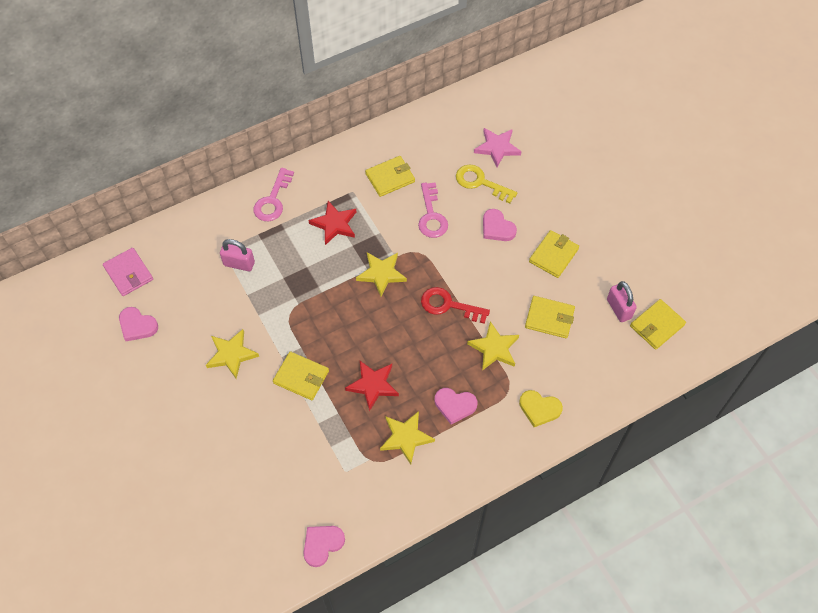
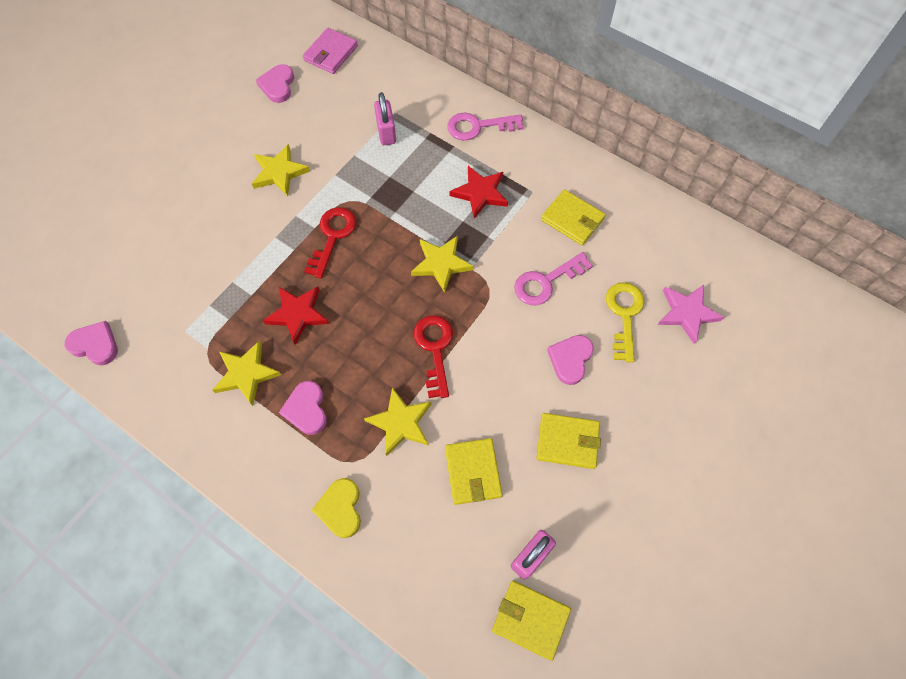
camera: 65 degrees right, 5 degrees up
yellow wallet [273,351,329,400] -> none
none -> red key [304,207,356,278]

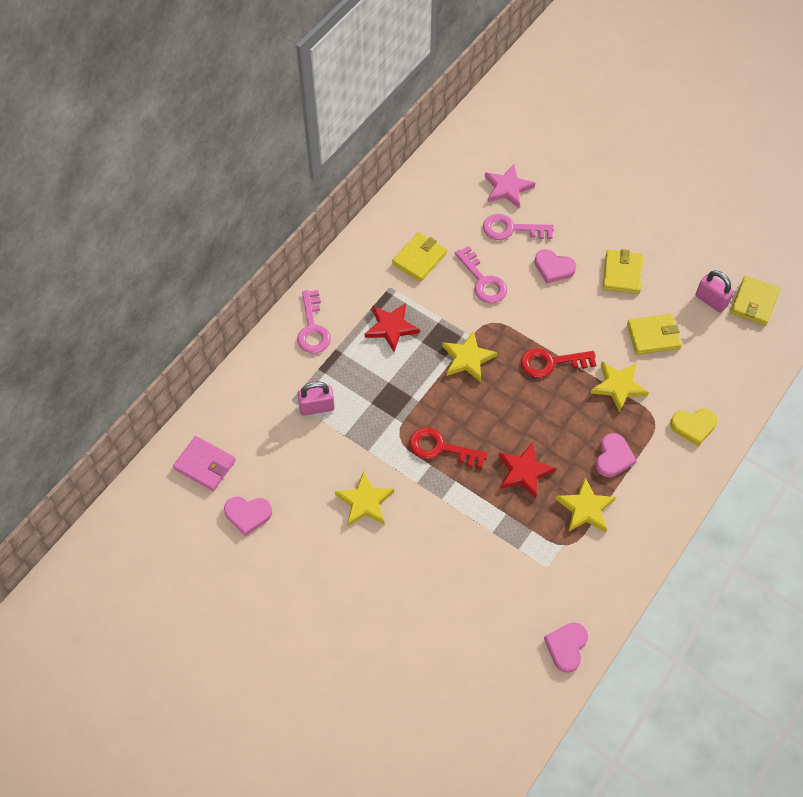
camera: 90 degrees left, 5 degrees down
pink heart [279,381,327,435] -> pink heart turned 60 degrees counterclockwise [596,433,637,477]
yellow key [606,282,645,362] -> pink key [483,214,554,240]

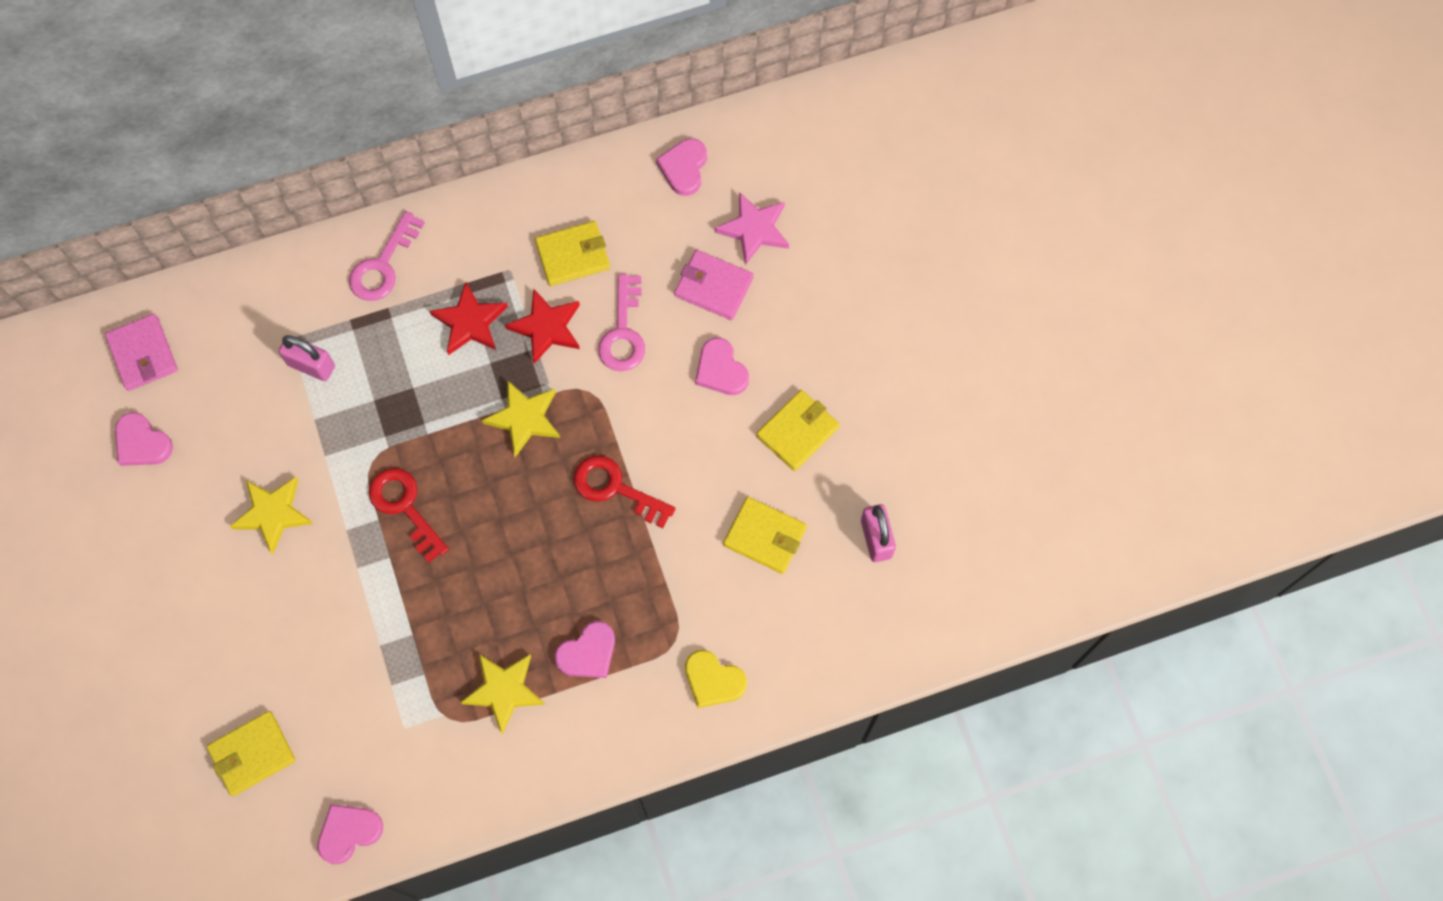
camera: 35 degrees right, 10 degrees up
pink key [483,214,554,240] -> pink wallet [674,250,754,320]
red star [499,442,556,499] -> red star moved to [505,288,580,364]
yellow star [591,362,649,413] -> none
yellow wallet [730,276,780,326] -> yellow wallet moved to [206,711,296,796]
none -> pink heart [656,139,707,196]

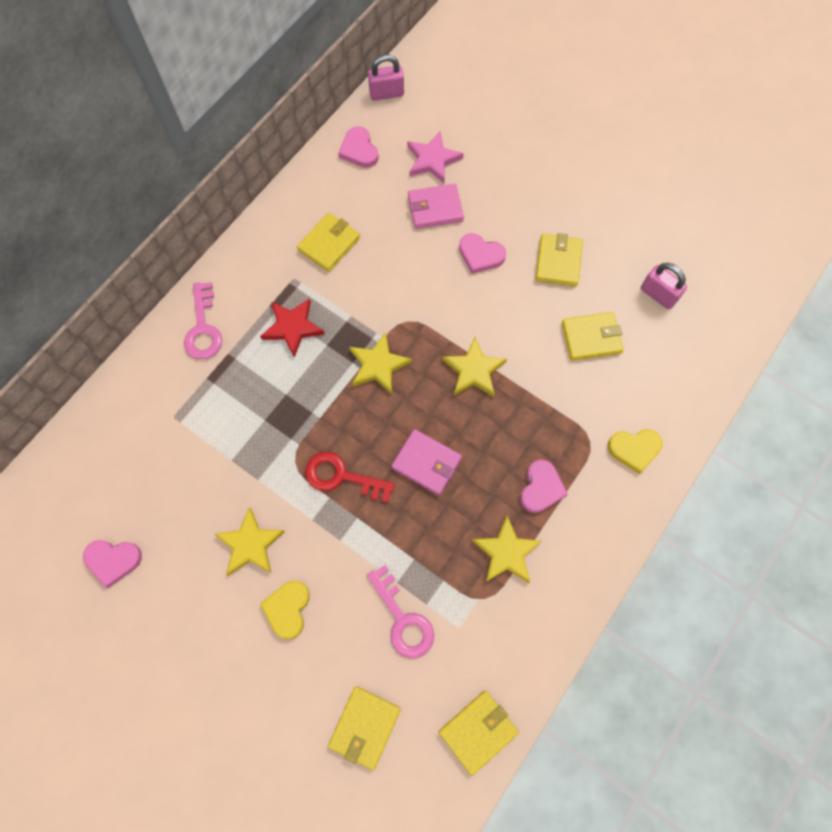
camera: 35 degrees left, 0 degrees up
pink wallet [105,314,178,391] -> pink wallet moved to [391,429,462,495]
pink padlock [279,335,335,381] -> pink padlock moved to [368,55,404,101]
pink heart [317,804,383,864] -> yellow wallet [439,691,519,776]
red star [505,288,580,364] -> none
red key [574,455,676,528] -> yellow star [442,337,507,397]
pink key [598,274,645,371] -> pink key moved to [367,565,434,659]
none -> yellow heart [260,581,310,639]

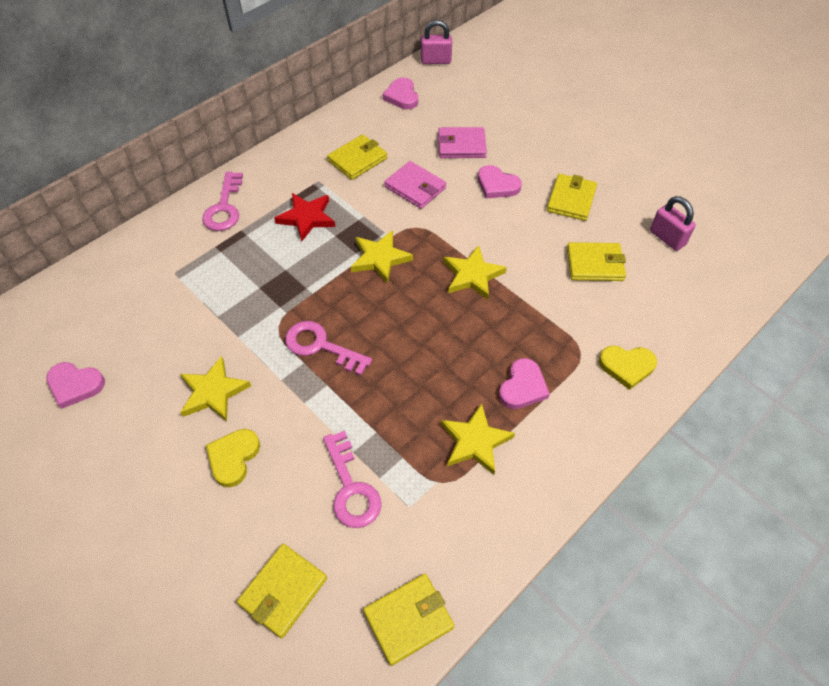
camera: 10 degrees right, 15 degrees down
red key [305,451,395,503] -> pink key [285,321,372,375]
pink wallet [391,429,462,495] -> pink wallet moved to [385,161,446,209]
pink star [407,131,464,183] -> none

